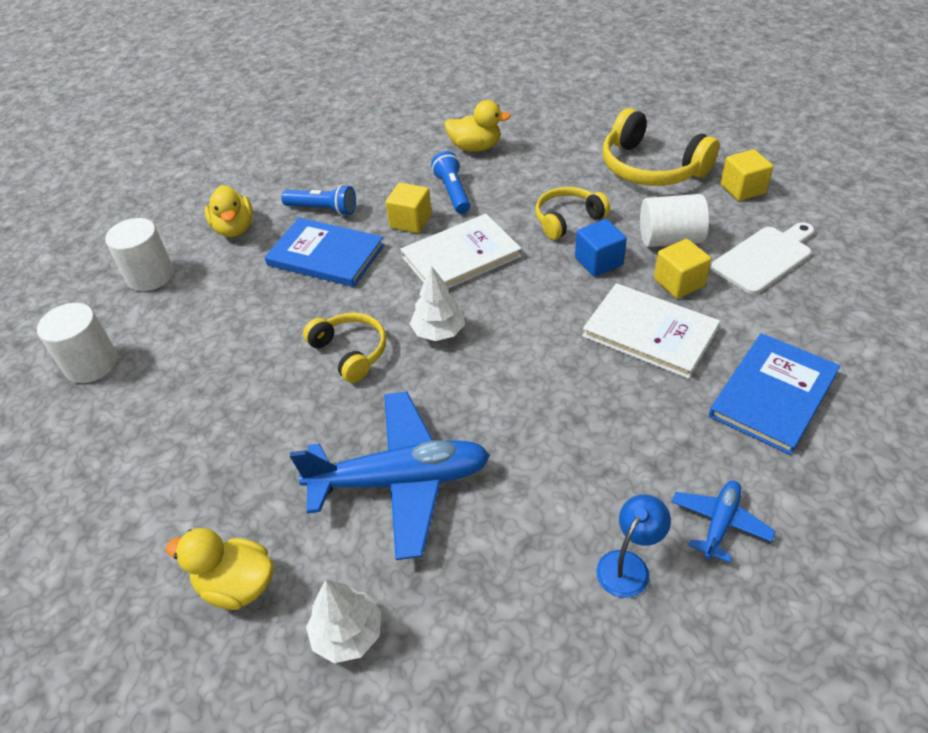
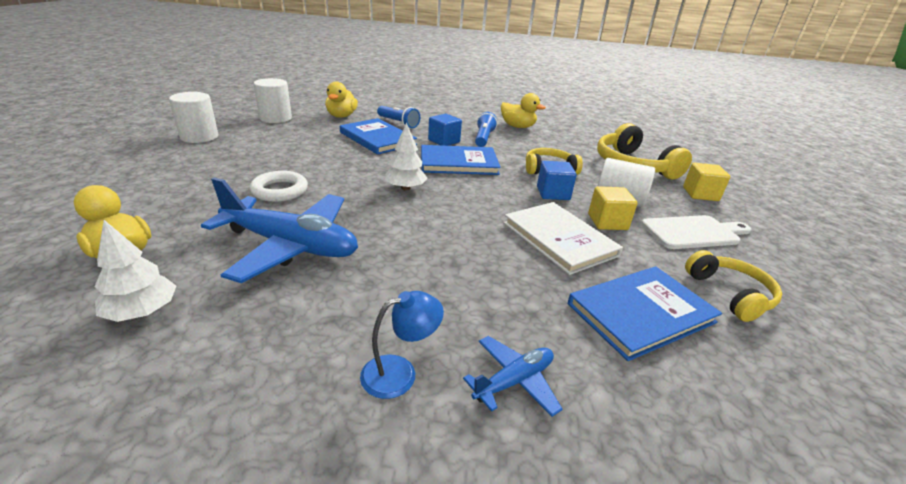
camera: 20 degrees right, 15 degrees down
yellow headphones [303,313,386,383] -> yellow headphones moved to [685,250,782,322]
yellow cube [386,183,432,233] -> blue cube [428,114,462,146]
white book [401,214,522,289] -> blue book [421,145,501,175]
none -> white ring [250,171,308,202]

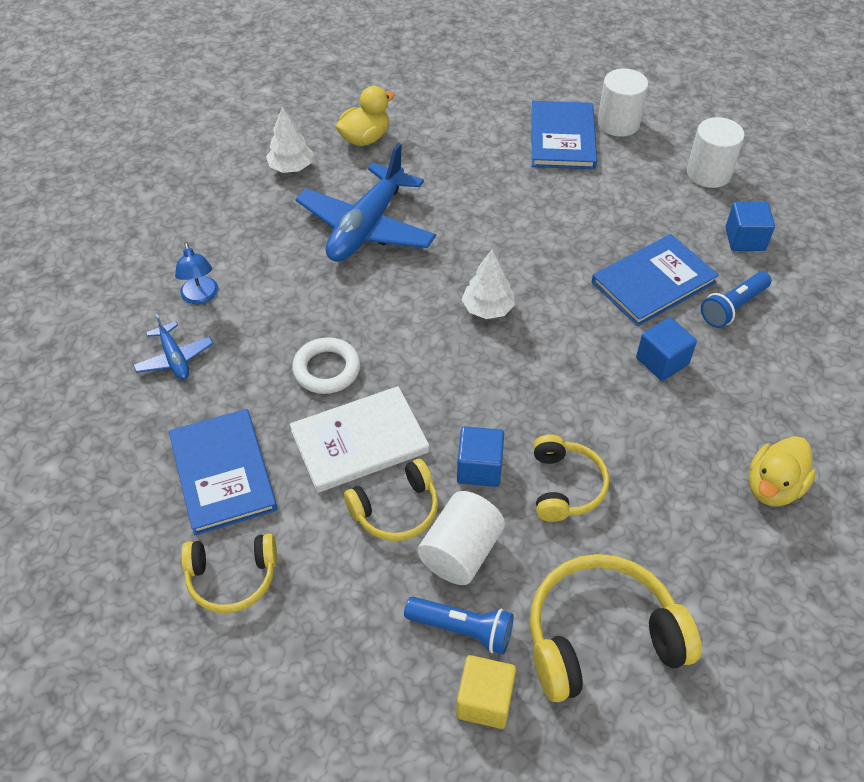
camera: 100 degrees right, 20 degrees up
white ring [250,171,308,202] -> white ring moved to [292,337,360,394]
yellow duck [325,82,358,118] -> blue cube [725,202,775,251]
blue book [421,145,501,175] -> blue book moved to [531,101,597,169]
blue flashlight [475,112,497,147] -> blue flashlight moved to [404,596,514,654]
yellow cube [588,186,638,230] -> yellow headphones [344,459,438,541]
white cutting board [641,215,751,249] -> none

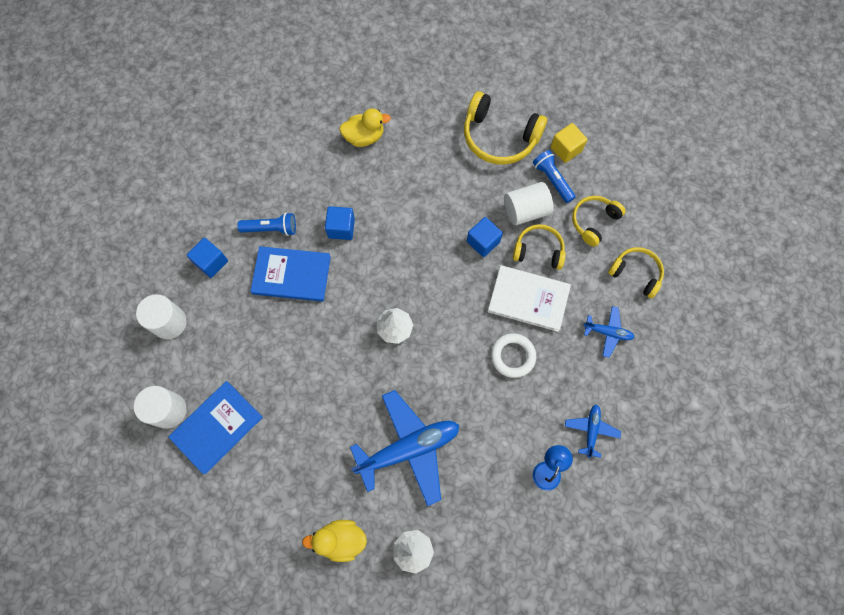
camera: 140 degrees left, 20 degrees up
blue book [169,409,277,535] -> blue plane [583,306,635,358]
yellow headphones [533,434,609,522] -> yellow headphones moved to [572,196,625,247]

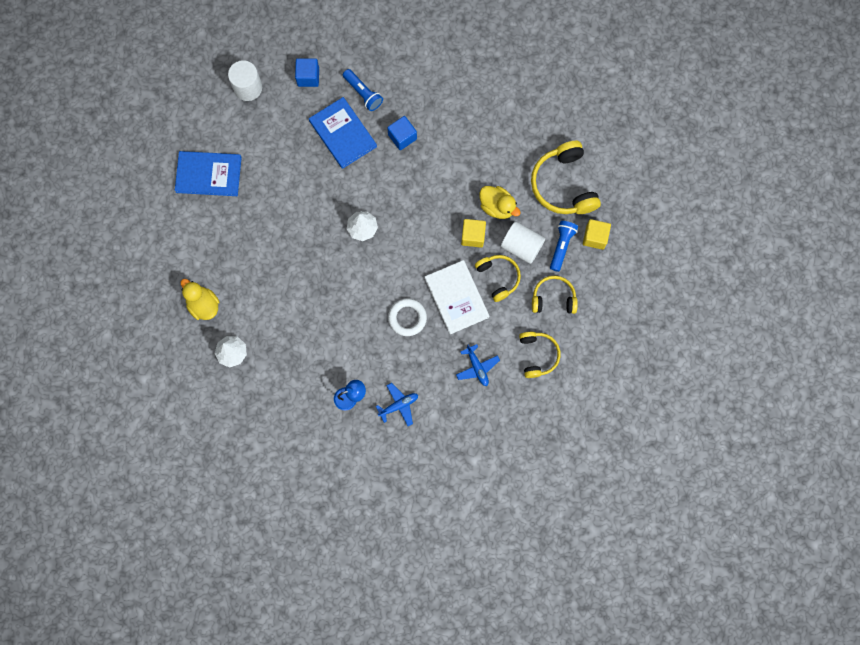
camera: 50 degrees right, 5 degrees up
white cylinder [134,386,187,429] -> none
yellow duck [339,109,391,147] -> yellow duck moved to [480,186,521,219]
blue plane [350,390,459,506] -> none
blue cube [467,217,503,257] -> yellow cube [461,219,486,248]

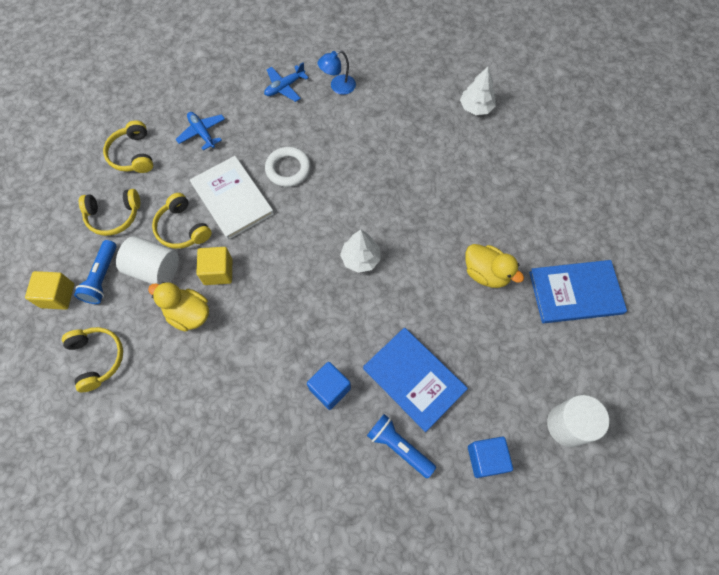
camera: 170 degrees right, 10 degrees down
yellow duck [181,279,219,320] -> yellow duck moved to [465,244,524,288]
yellow headphones [531,141,601,214] -> yellow headphones [62,327,123,392], size x0.61

